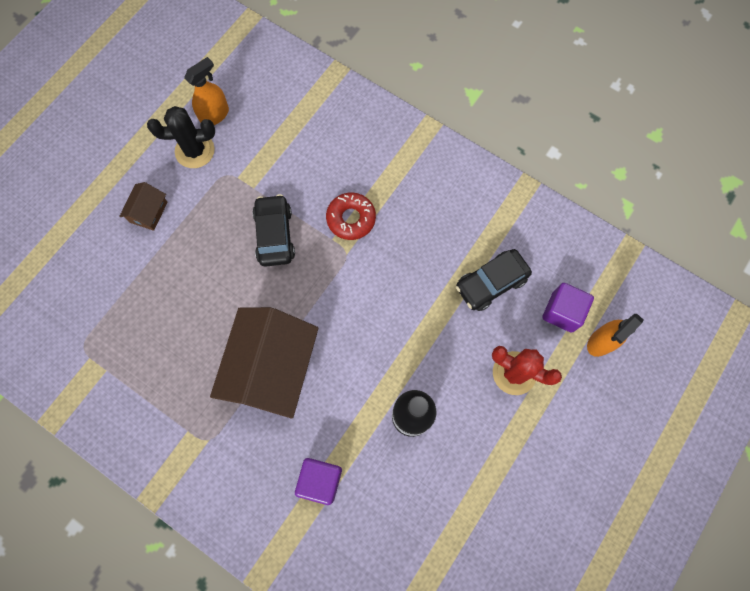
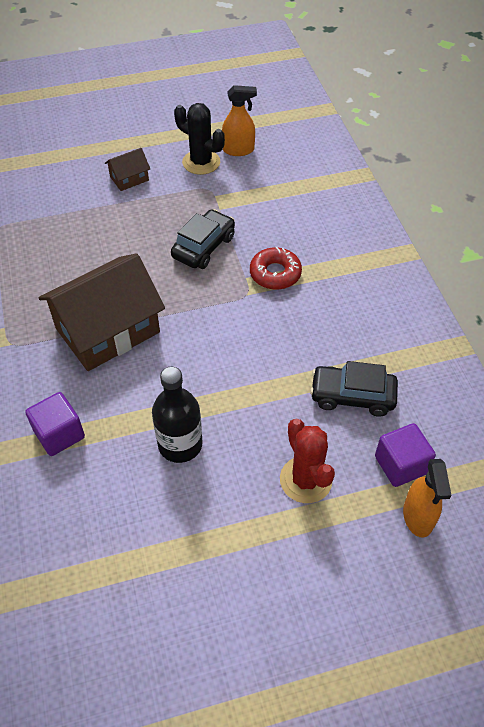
camera: 40 degrees right, 20 degrees down
orange spray bottle [587,314,644,357] -> orange spray bottle turned 90 degrees counterclockwise [403,459,452,538]

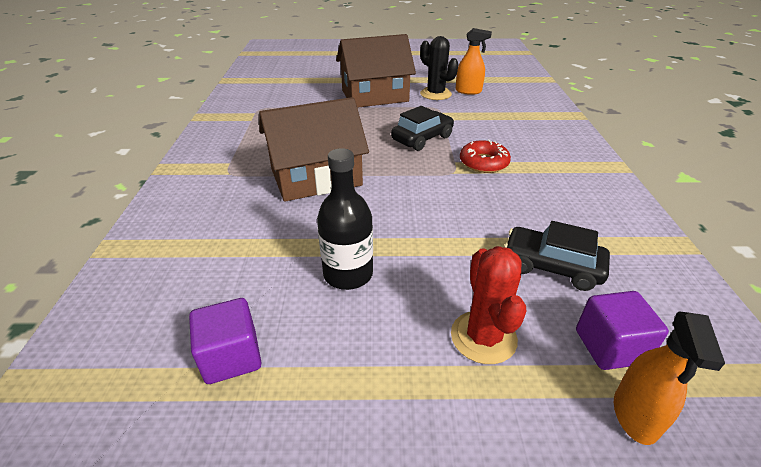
camera: 15 degrees right, 15 degrees down
purple cube [25,392,85,456] -> purple cube moved to [189,298,261,384]
brown house [105,148,150,191] -> brown house [336,34,416,108], size x2.24

